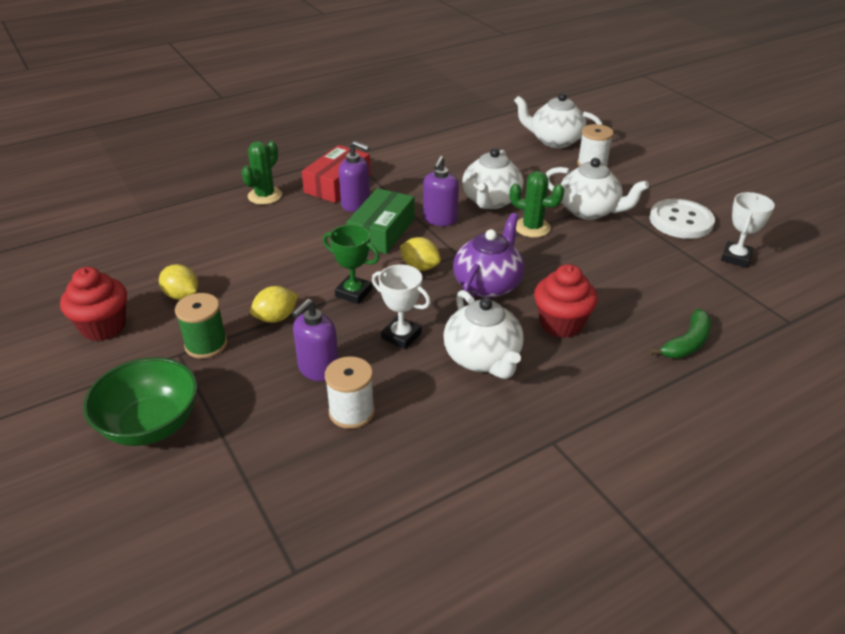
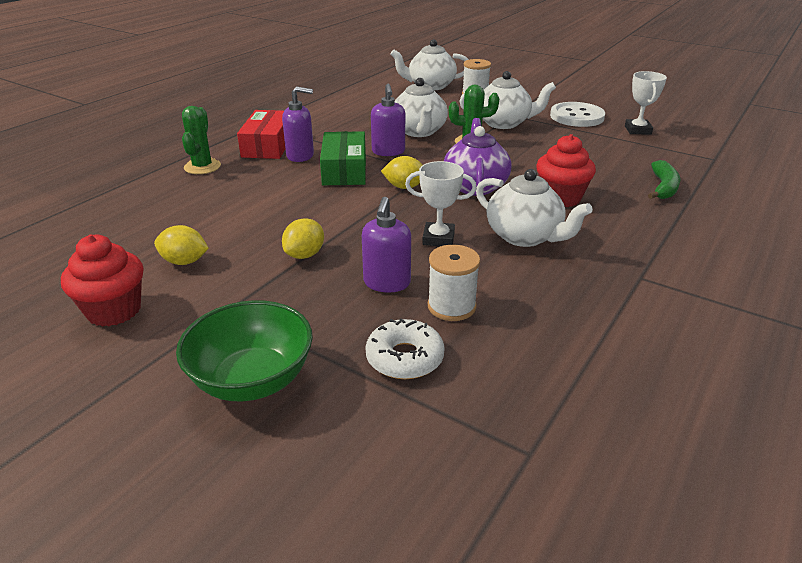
camera: 25 degrees left, 5 degrees down
green spool [175,293,227,359] -> none
green trophy [323,225,380,304] -> none
none -> white donut [365,318,445,379]

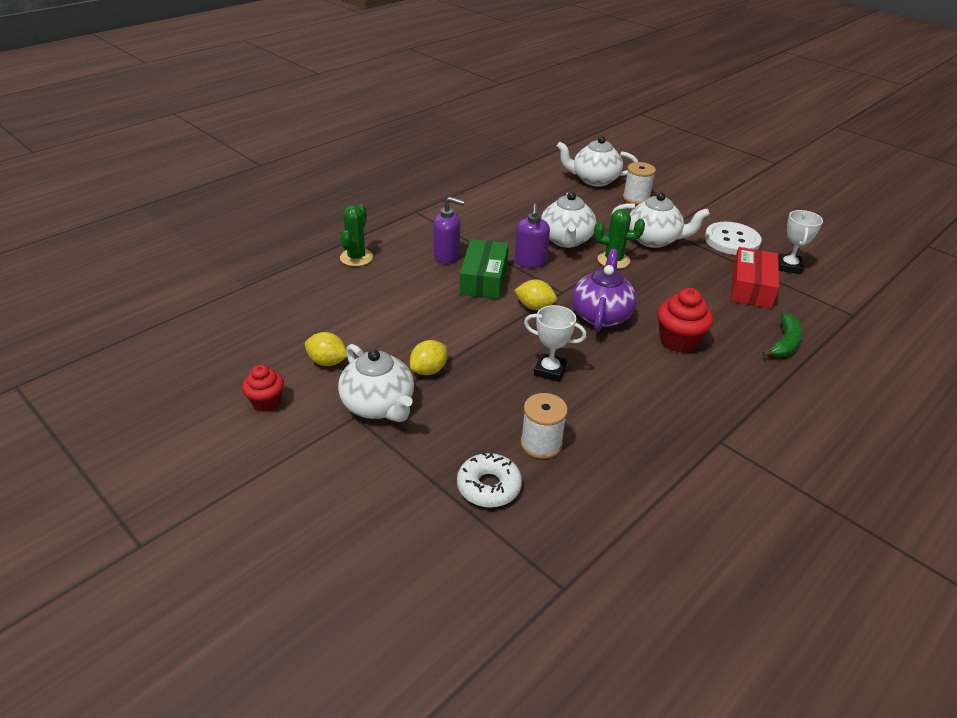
camera: 10 degrees right, 5 degrees up
red cupcake [61,235,143,327] -> red cupcake [242,365,284,412], size x0.66
green bowl [176,300,313,401] -> none
red box [237,110,285,159] -> red box moved to [731,247,779,308]
purple soap dispenser [362,197,411,293] -> none
white teapot [476,169,593,247] -> white teapot moved to [338,344,414,422]

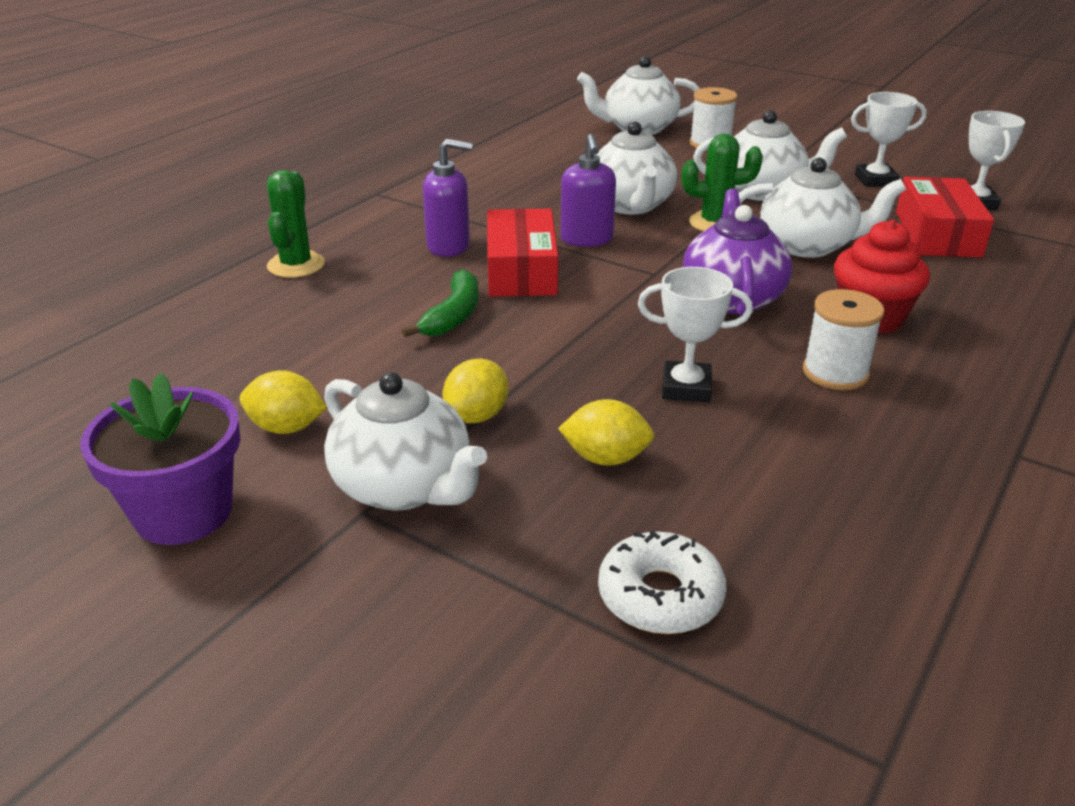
camera: 10 degrees left, 5 degrees down
red cupcake [242,365,284,412] -> purple flower pot [80,373,240,545]
green box [459,239,509,299] -> red box [487,208,558,297]
yellow lemon [514,280,557,310] -> yellow lemon moved to [558,399,654,466]
white spool [521,393,568,459] -> white spool moved to [803,289,884,390]
white button [705,222,762,255] -> white trophy [851,92,927,187]
green banana [762,313,803,357] -> green banana moved to [402,269,479,337]
none -> white teapot [738,158,906,258]

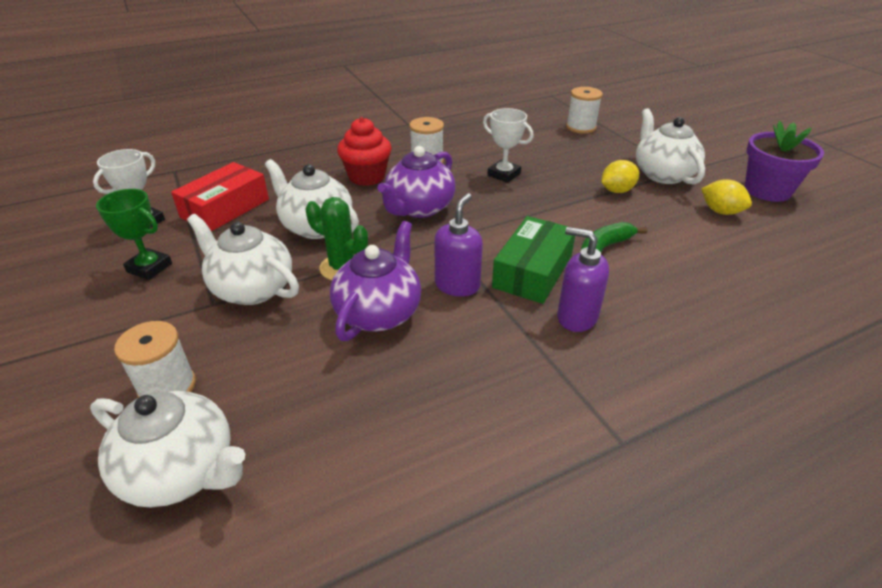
camera: 150 degrees left, 5 degrees up
green cactus [267,170,325,278] -> none
red box [487,208,558,297] -> green box [492,216,575,304]
yellow lemon [558,399,654,466] -> none
white teapot [595,121,677,215] -> purple teapot [330,221,421,341]
white donut [598,531,726,634] -> white spool [566,87,603,134]
white trophy [851,92,927,187] -> green trophy [96,189,172,280]

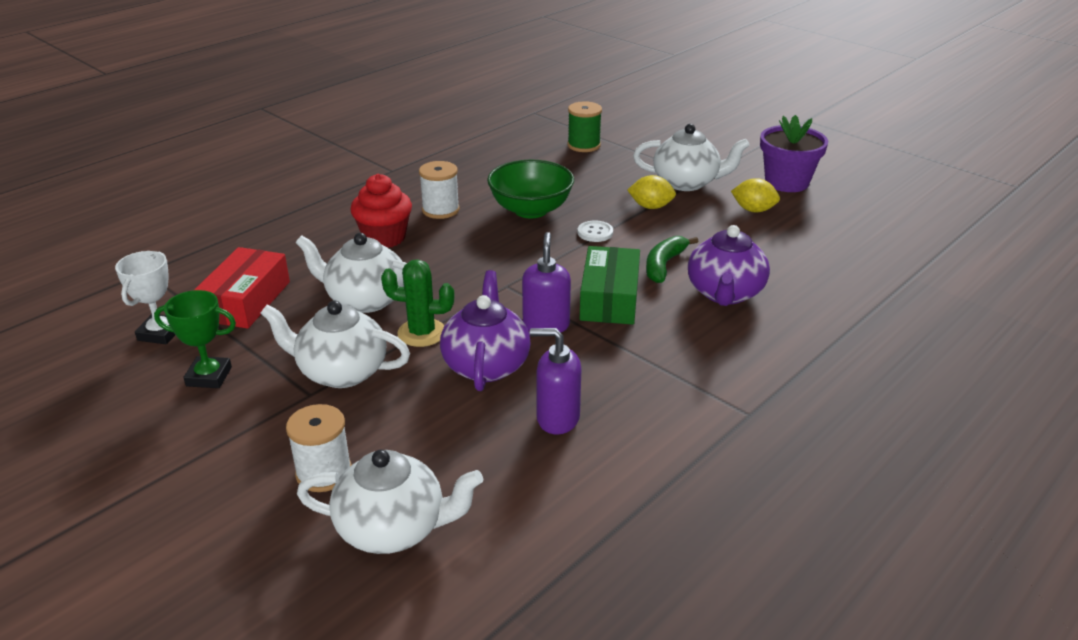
camera: 20 degrees left, 5 degrees down
purple teapot [377,146,455,218] -> purple teapot moved to [688,225,770,306]
white trophy [483,108,533,183] -> green bowl [487,160,574,218]
purple soap dispenser [557,227,609,332] -> purple soap dispenser moved to [530,328,581,435]
white spool [566,87,603,134] -> green spool [568,101,602,152]
yellow lemon [602,160,639,193] -> yellow lemon turned 60 degrees clockwise [628,175,676,209]
white teapot [636,108,705,184] -> white teapot turned 135 degrees clockwise [633,124,750,191]
none -> white button [577,221,613,242]

